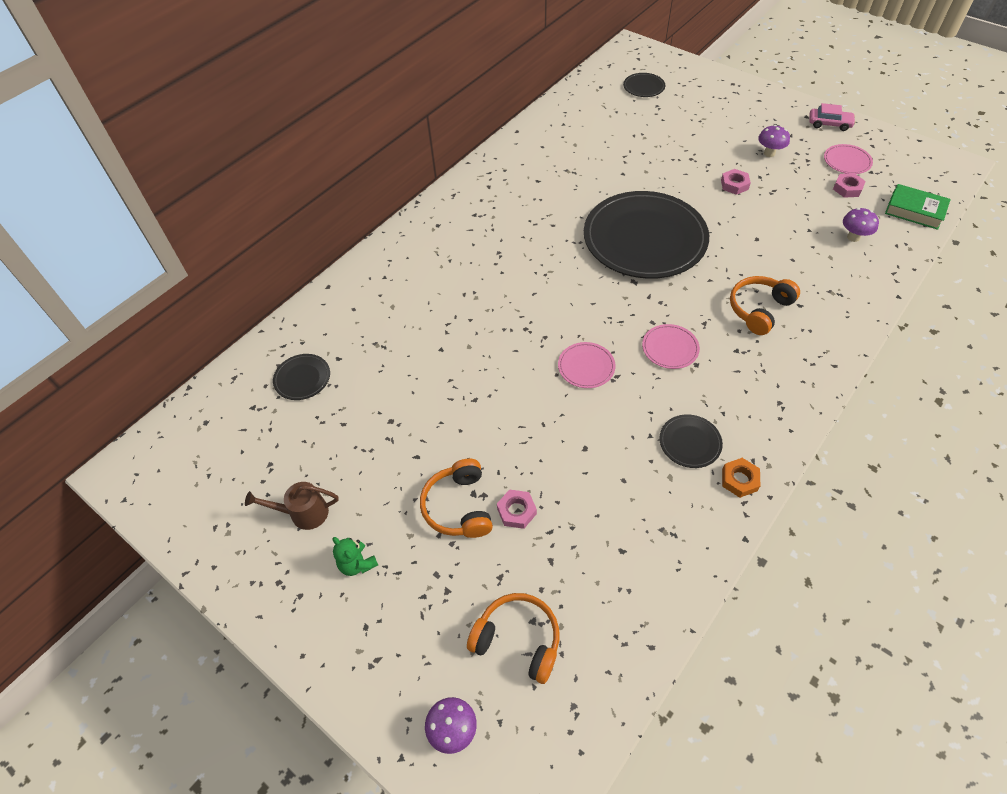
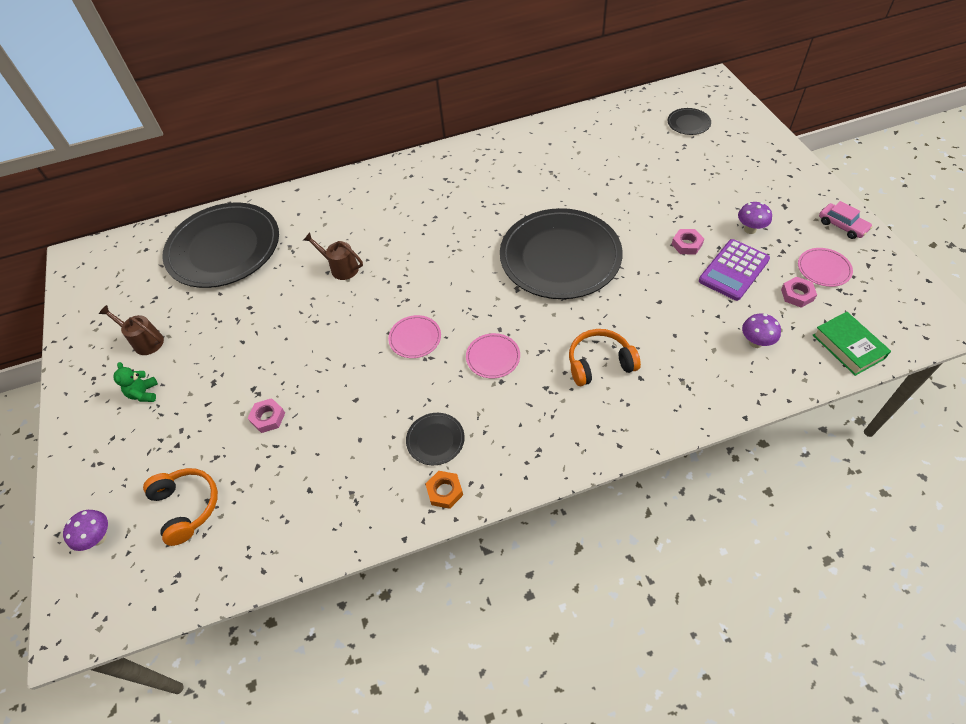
camera: 35 degrees right, 0 degrees up
black plate [273,354,330,400] -> black plate [162,203,279,288], size x2.46
orange headphones [420,459,493,538] -> none
none -> brown watering can [303,232,363,280]
none -> purple calculator [699,239,770,301]

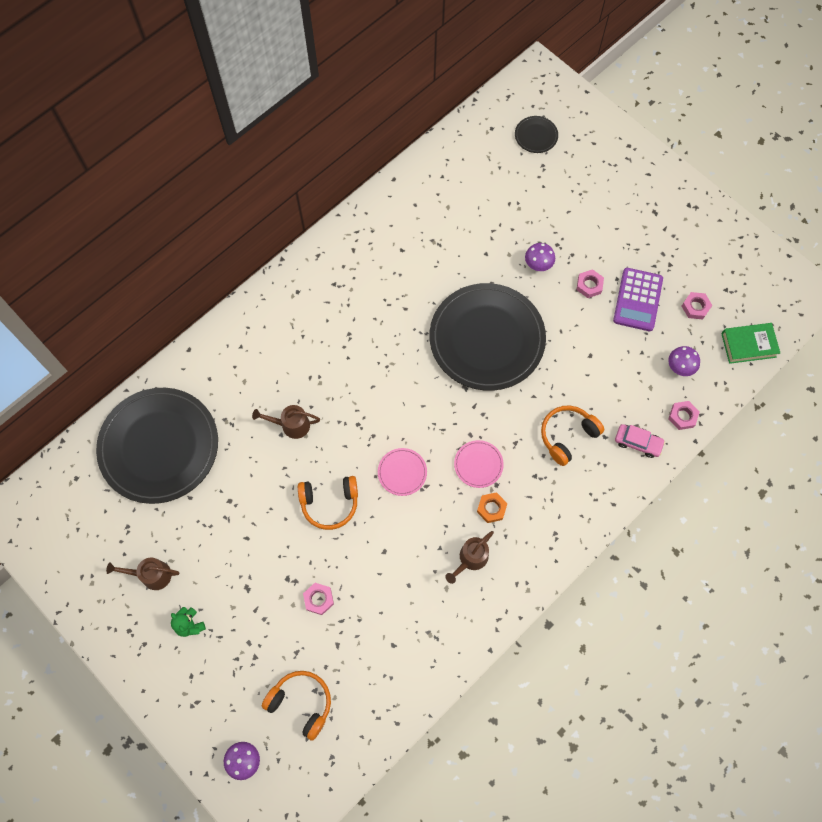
camera: 30 degrees left, 15 degrees up
black plate [406,413,465,465] -> brown watering can [445,531,494,584]
orange nut [426,471,463,509] -> orange nut moved to [477,492,508,523]
purple mushroom [738,202,772,234] -> purple mushroom moved to [525,243,555,271]
pink plate [798,248,853,287] -> none
green book [813,312,891,376] -> green book turned 45 degrees counterclockwise [721,323,780,364]
pink car [819,201,873,239] -> pink car moved to [615,424,665,458]
none -> orange headphones [298,476,358,530]
none -> pink nut [668,401,699,430]

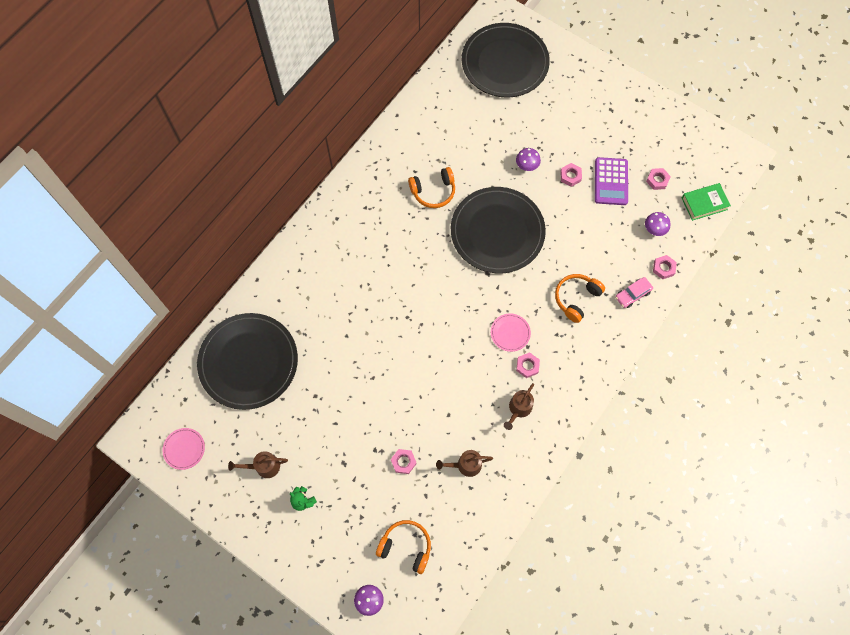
camera: 10 degrees left, 0 degrees up
brown watering can [252,405,320,439] -> brown watering can moved to [436,450,493,477]
orange headphones [298,476,358,530] -> orange headphones moved to [408,167,455,208]
pink plate [378,448,427,496] -> pink plate moved to [163,428,205,470]
orange nut [477,492,508,523] -> pink nut [516,352,540,378]
black plate [515,116,558,153] -> black plate [462,23,550,98], size x2.46
pink car [615,424,665,458] -> pink car turned 135 degrees clockwise [615,277,653,308]

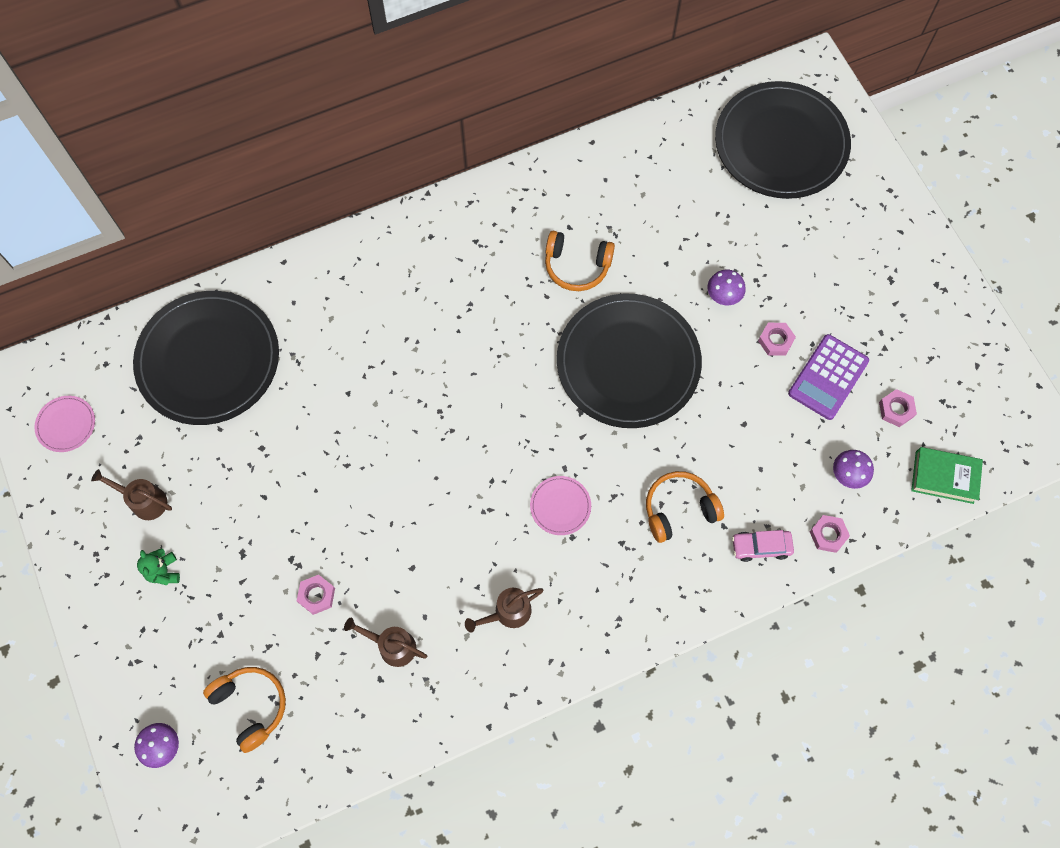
camera: 30 degrees right, 0 degrees up
pink nut [516,352,540,378] -> none

